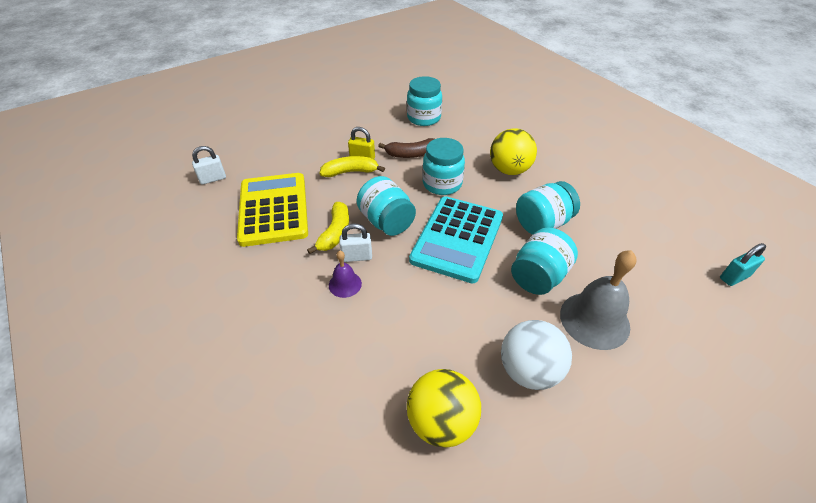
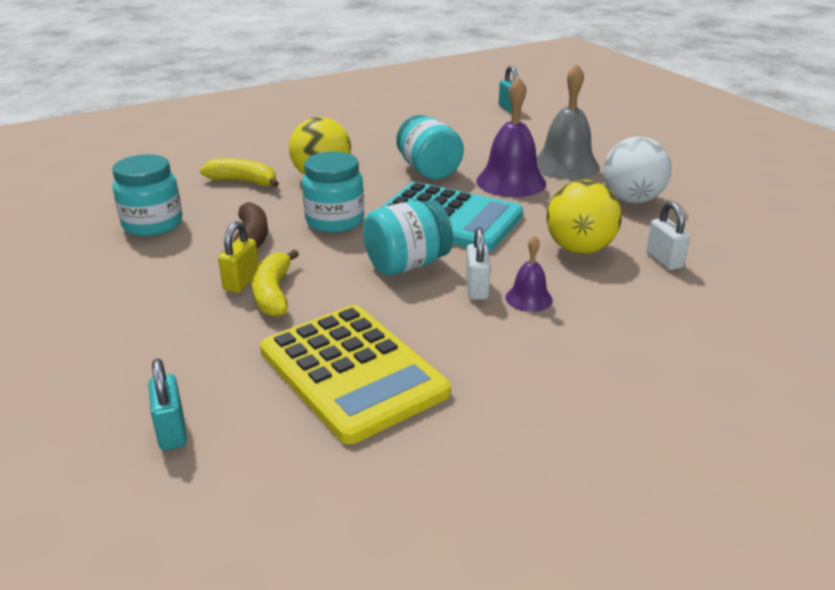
camera: 85 degrees left, 15 degrees down
white padlock [192,146,226,185] -> white padlock moved to [646,201,690,270]
yellow calculator [237,173,308,247] -> yellow calculator turned 120 degrees counterclockwise [260,305,451,444]
yellow banana [307,202,349,254] -> yellow banana moved to [200,158,279,187]
yellow ball [407,369,481,448] -> yellow ball moved to [547,180,622,254]
turquoise jar [511,228,578,295] -> purple bell [476,76,546,197]
none -> turquoise padlock [148,358,187,451]

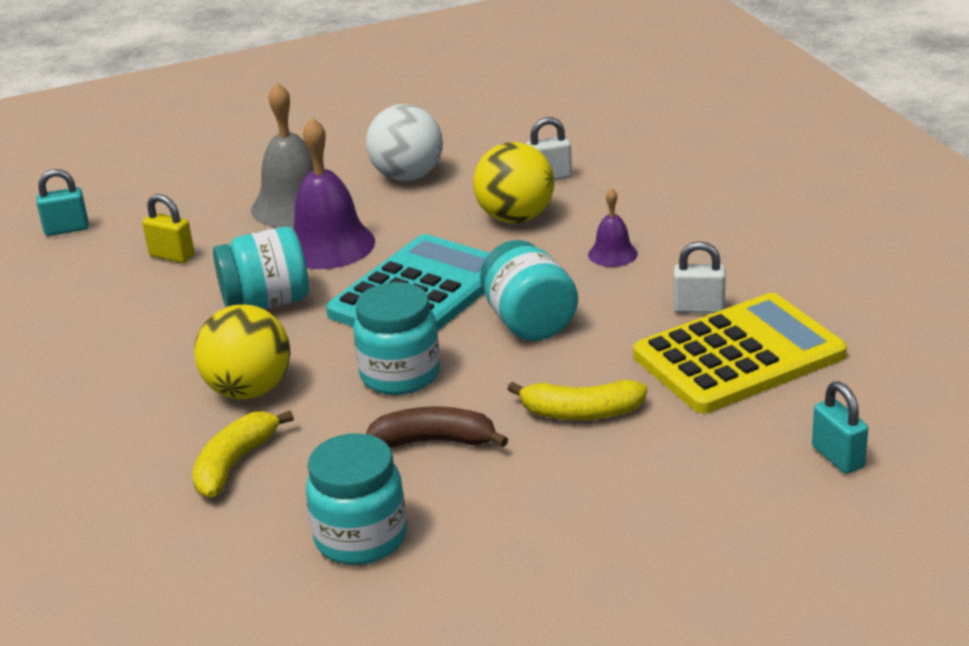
camera: 80 degrees left, 0 degrees up
turquoise padlock [148,358,187,451] -> turquoise padlock turned 75 degrees clockwise [812,381,868,474]
yellow padlock [218,221,259,293] -> yellow padlock moved to [142,194,195,263]
white padlock [466,227,491,300] -> white padlock moved to [674,241,726,313]

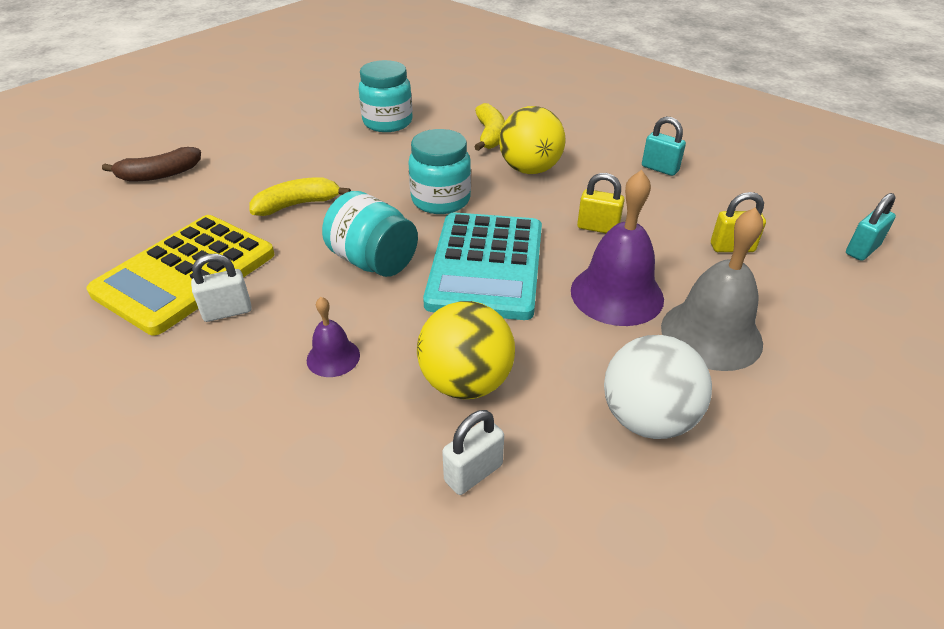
camera: 150 degrees right, 10 degrees up
turquoise jar [213,227,309,309] -> yellow padlock [577,173,625,233]
brown banana [366,406,508,448] -> brown banana moved to [102,147,201,181]
turquoise padlock [812,381,868,474] -> turquoise padlock moved to [642,117,686,176]

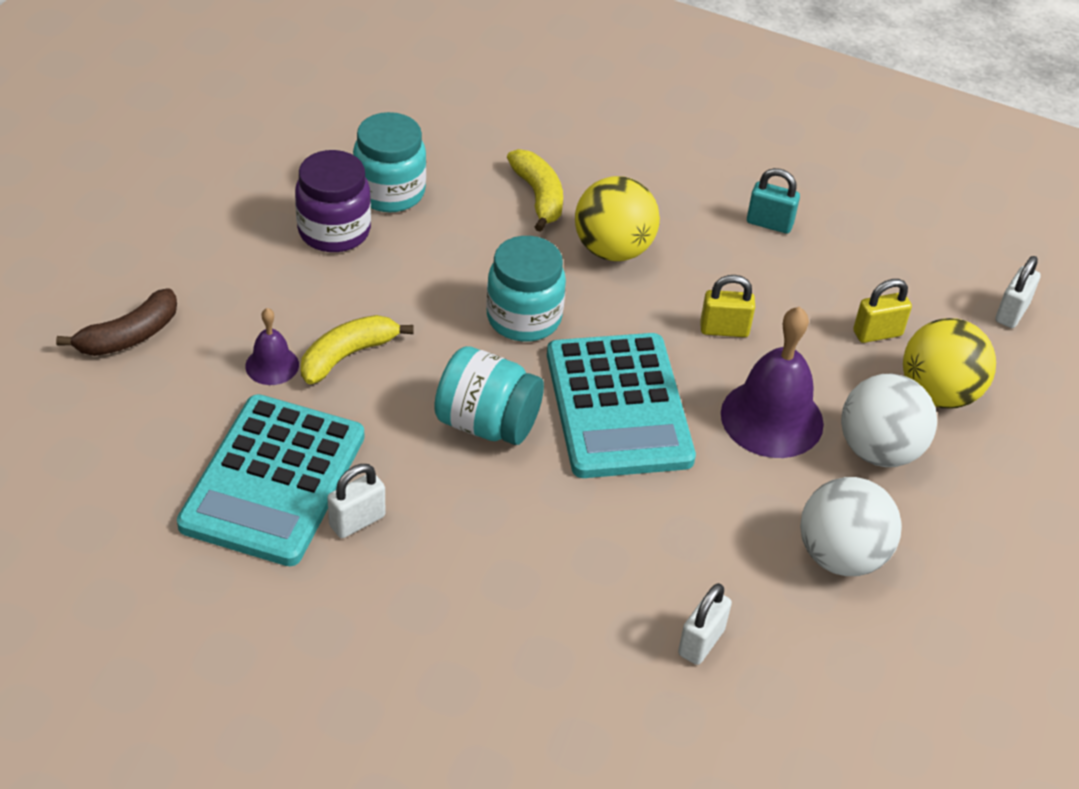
camera: 20 degrees left, 5 degrees up
yellow calculator [86,215,275,335] -> turquoise calculator [177,394,364,566]
purple bell [307,297,360,377] -> purple bell moved to [245,308,299,385]
yellow ball [417,301,515,399] -> yellow ball moved to [903,318,996,408]
grey bell [661,207,763,371] -> white ball [841,374,937,467]
turquoise padlock [846,193,896,261] -> white padlock [995,256,1041,328]
none -> purple jar [295,150,371,252]

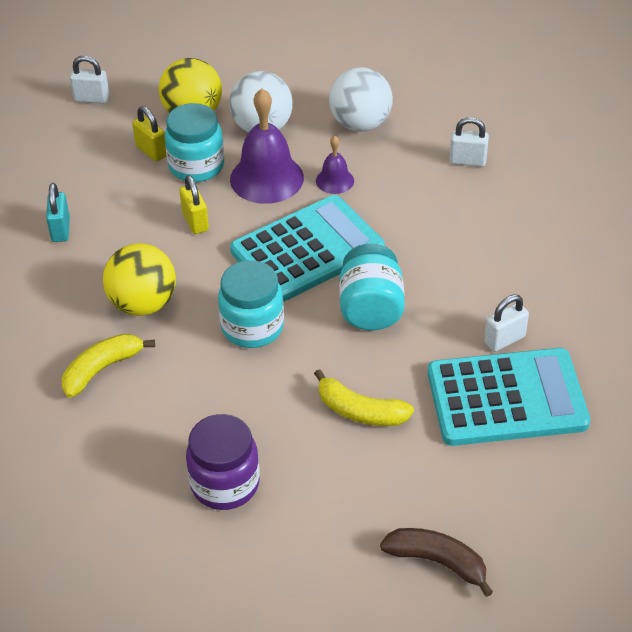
camera: 110 degrees left, 0 degrees up
purple bell [245,308,299,385] -> purple bell moved to [316,136,354,194]
white padlock [327,464,385,538] -> white padlock turned 60 degrees counterclockwise [484,295,529,352]
turquoise jar [353,112,426,212] -> turquoise jar moved to [165,103,224,182]

